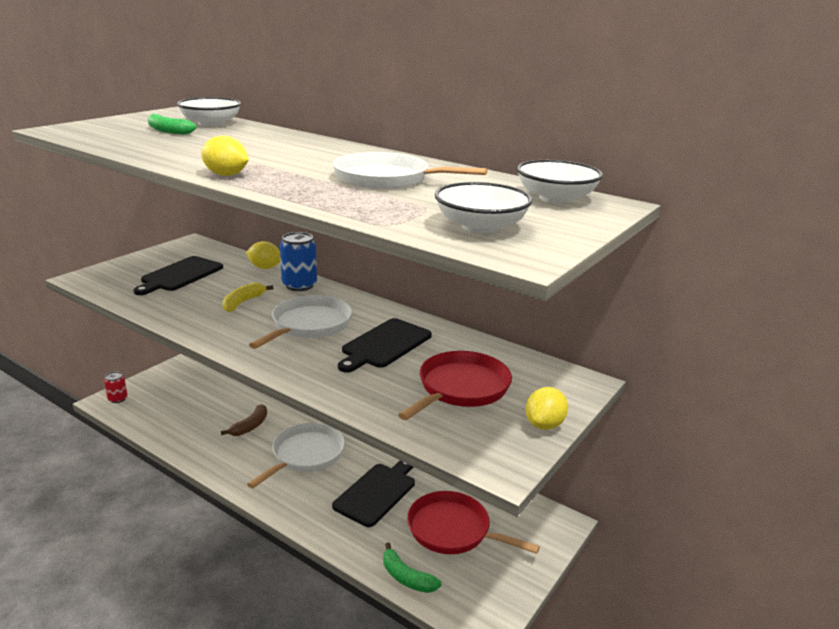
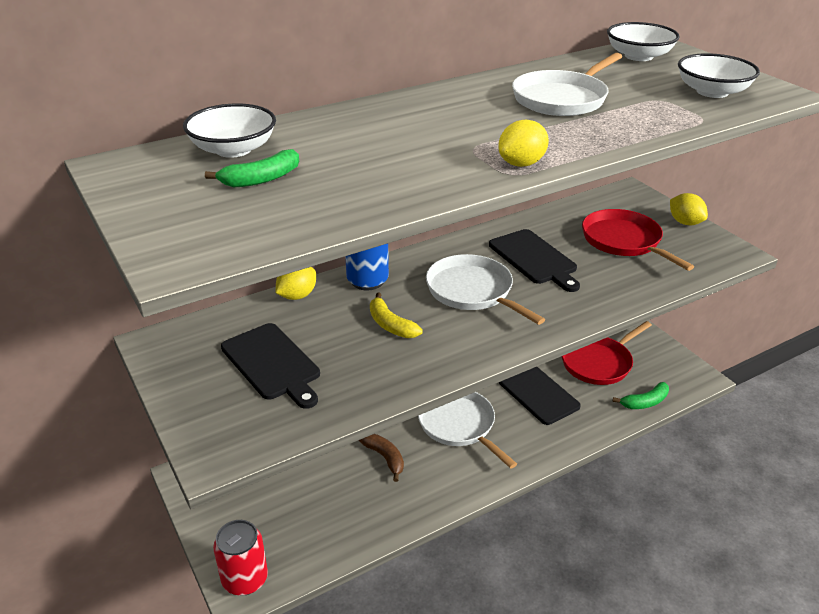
camera: 65 degrees left, 10 degrees up
red can [104,372,127,403] -> red can [213,520,268,596], size x1.71

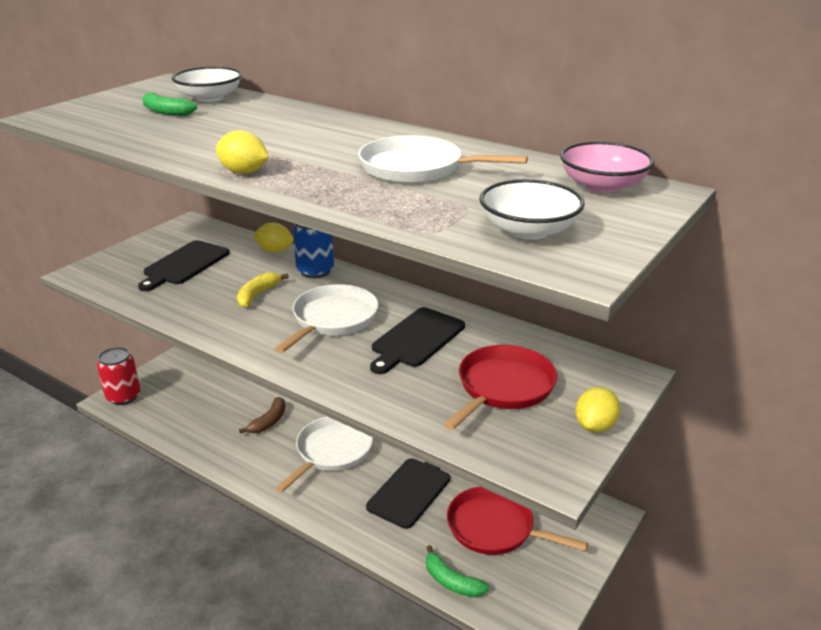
camera: 65 degrees right, 5 degrees down
white bowl [607,22,680,61] -> pink bowl [560,141,654,193]

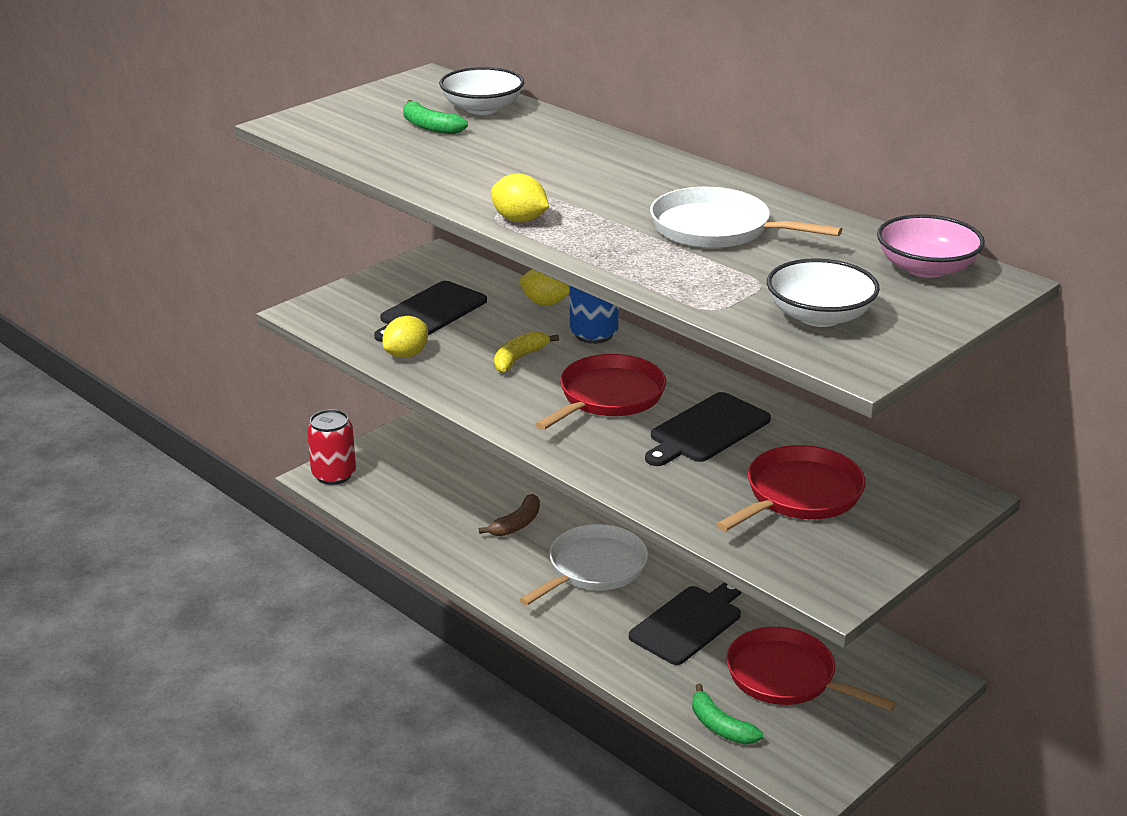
camera: 10 degrees right, 0 degrees up
white pan [275,284,379,353] -> red pan [535,354,666,430]
yellow lemon [575,387,620,433] -> yellow lemon moved to [382,316,428,358]

